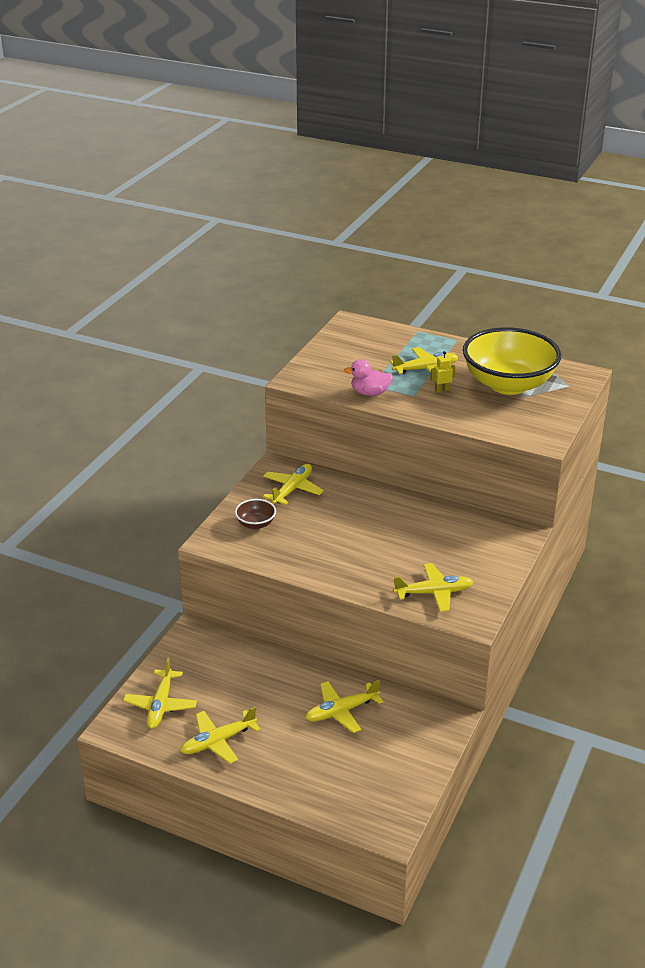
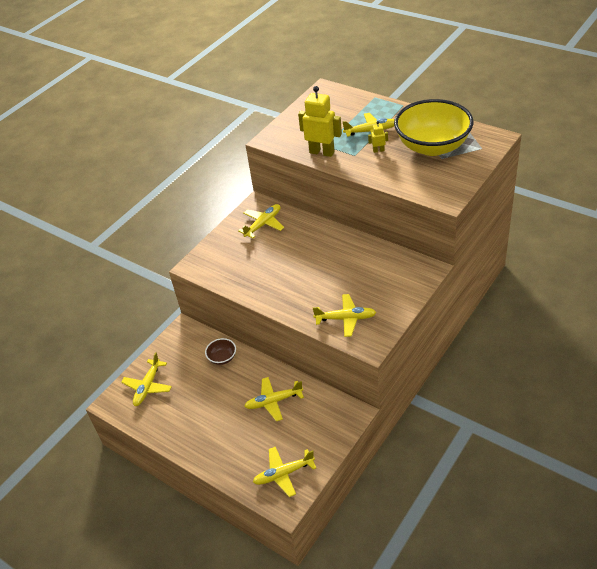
camera: 15 degrees right, 10 degrees up
yellow plane [180,707,261,764] -> yellow plane moved to [253,447,316,497]
brown bowl [235,499,276,529] -> brown bowl moved to [205,338,236,365]
pink duck [344,359,393,396] -> yellow robot [298,86,342,157]

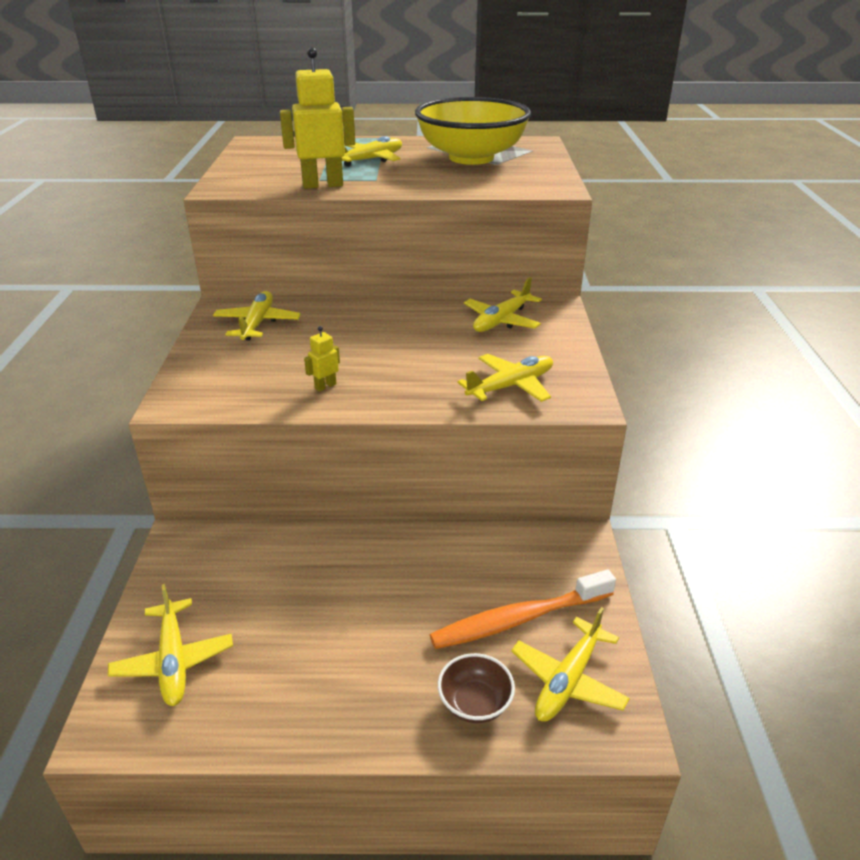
camera: 40 degrees left, 10 degrees down
brown bowl [205,338,236,365] -> brown bowl moved to [438,653,515,723]
yellow plane [244,377,304,421] -> yellow plane moved to [464,277,542,332]
yellow robot [368,121,388,153] -> yellow robot moved to [304,326,340,392]
none -> orange toothbrush [430,570,616,649]

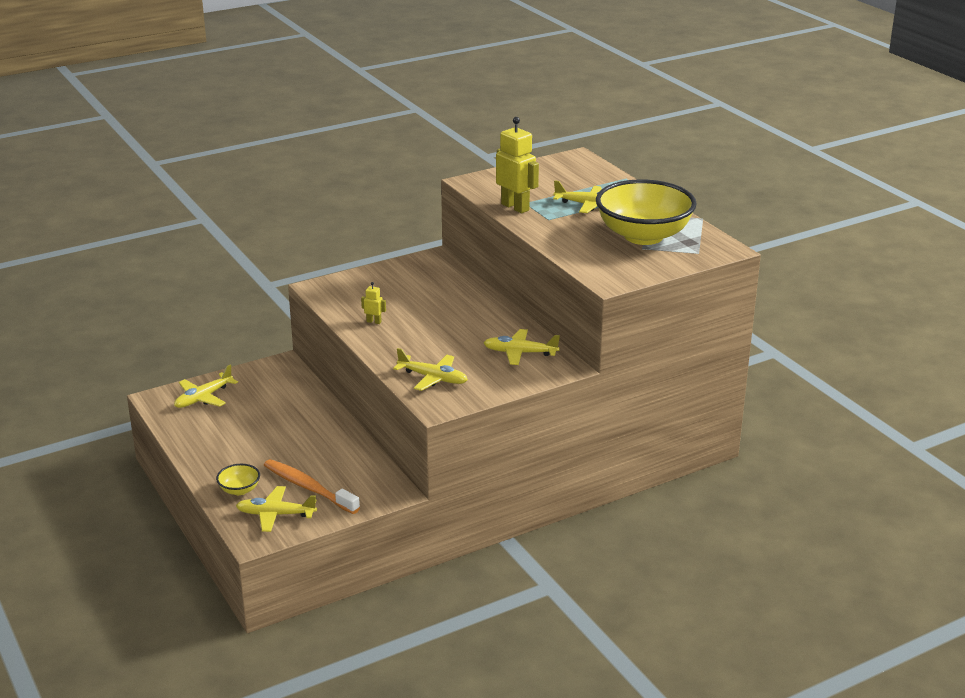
camera: 60 degrees right, 5 degrees down
yellow plane [213,291,301,341] -> none
brown bowl [438,653,515,723] -> yellow bowl [216,464,260,495]

